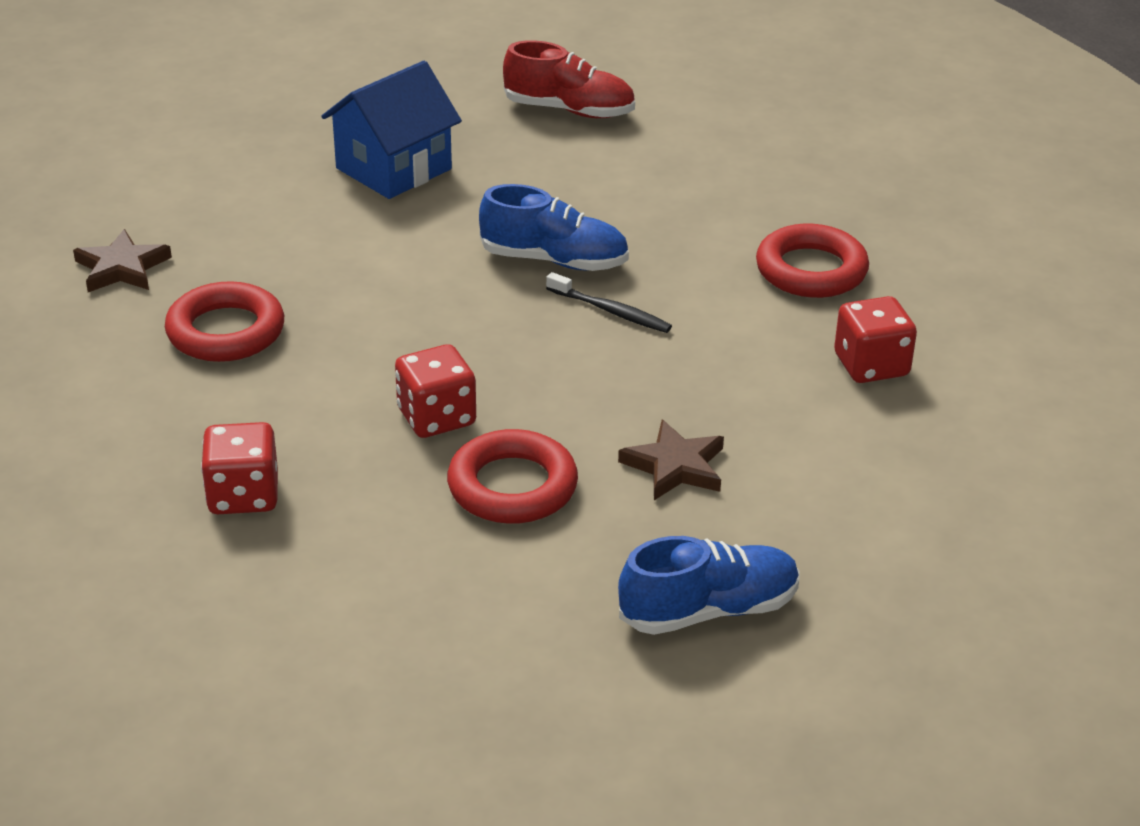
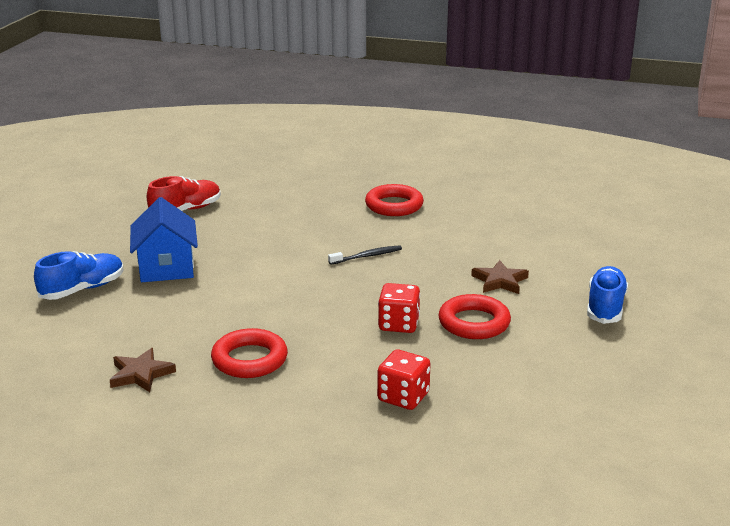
camera: 55 degrees left, 10 degrees down
blue shoe [479,184,629,271] -> blue shoe moved to [34,251,124,300]
red dice [834,296,917,383] -> none

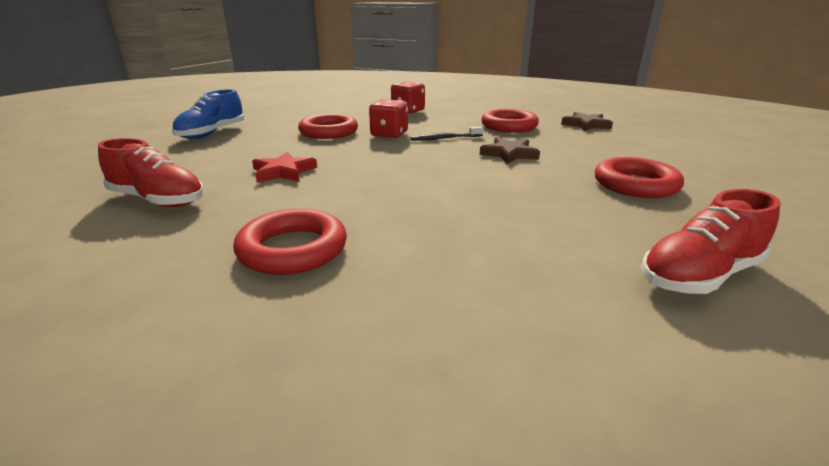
camera: 170 degrees left, 0 degrees up
blue shoe [34,251,124,300] -> none
blue house [130,197,198,282] -> red ring [595,157,684,198]
black toothbrush [328,245,402,265] -> black toothbrush moved to [410,126,483,141]
brown star [471,260,529,294] -> brown star moved to [480,137,540,164]
none -> red shoe [98,138,204,207]
none -> red star [252,152,317,183]

